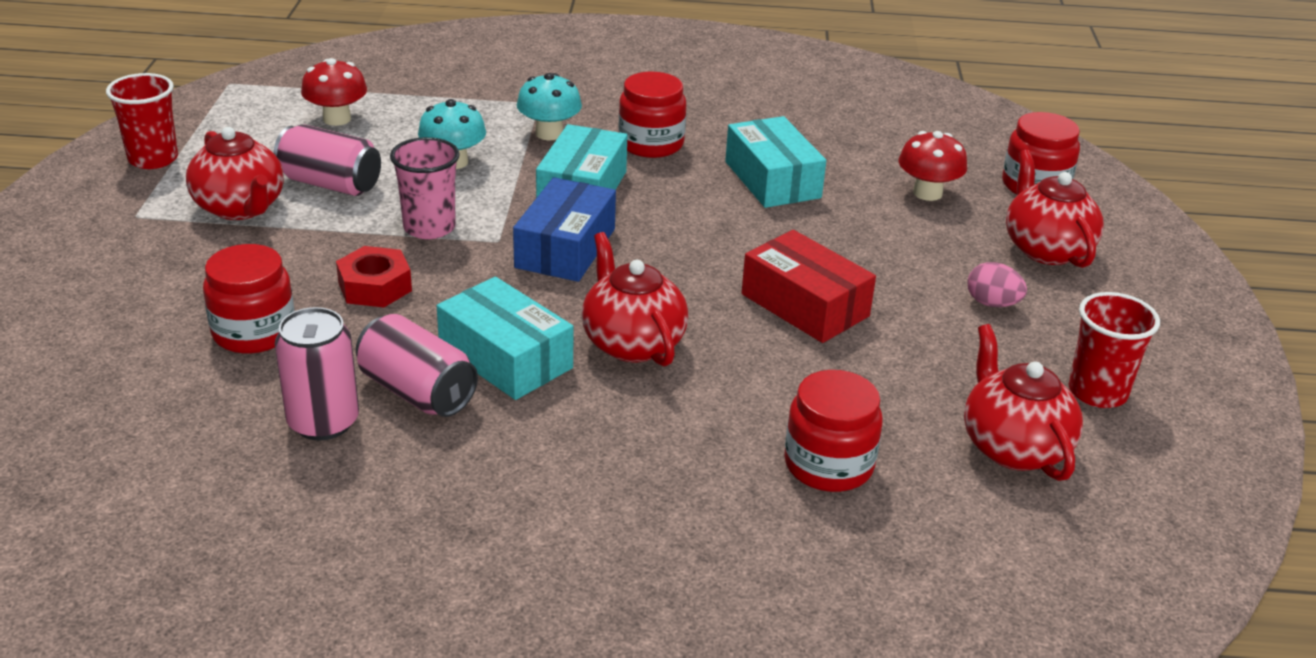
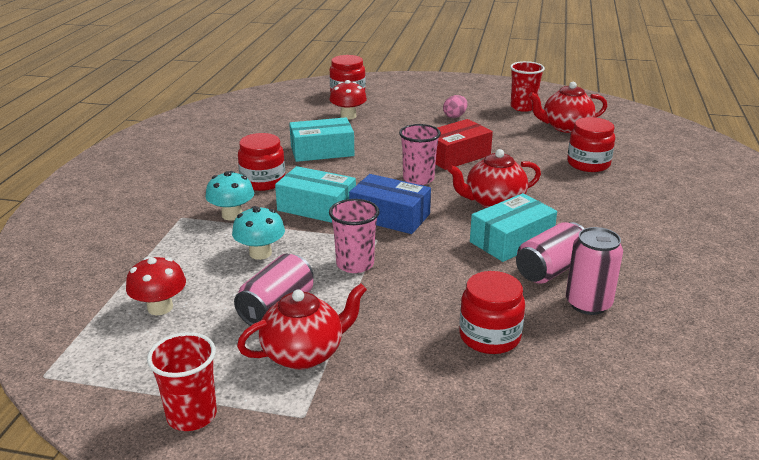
camera: 80 degrees left, 5 degrees down
red nut [336,246,412,307] -> none
red teapot [1006,149,1104,268] -> none
none -> pink cup [399,124,441,185]

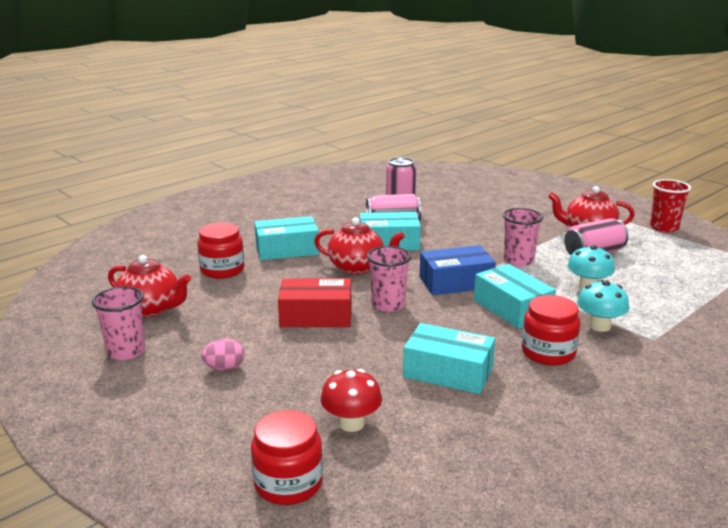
camera: 145 degrees left, 5 degrees down
red mushroom [126,256,186,315] -> none
blue box [349,174,431,234] -> blue box turned 75 degrees counterclockwise [420,245,496,295]
red jar [459,271,525,354] -> none
red cup [510,61,545,112] -> pink cup [92,286,145,360]
none -> turquoise box [254,216,319,260]

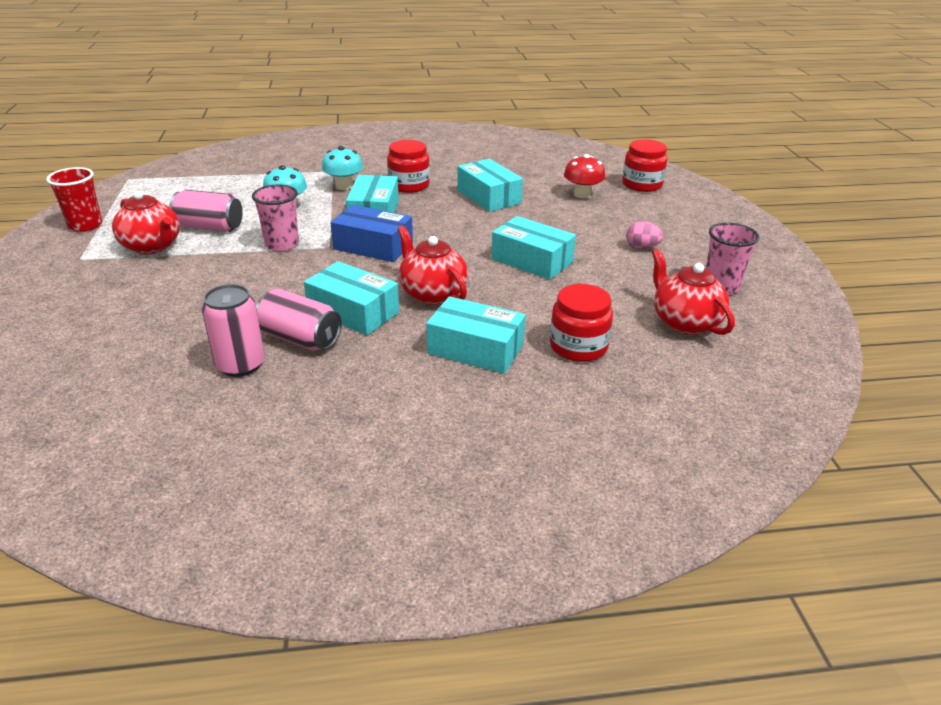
camera: 145 degrees left, 10 degrees up
red box [278,278,351,327] -> turquoise box [491,216,576,280]
pink cup [367,246,411,312] -> none

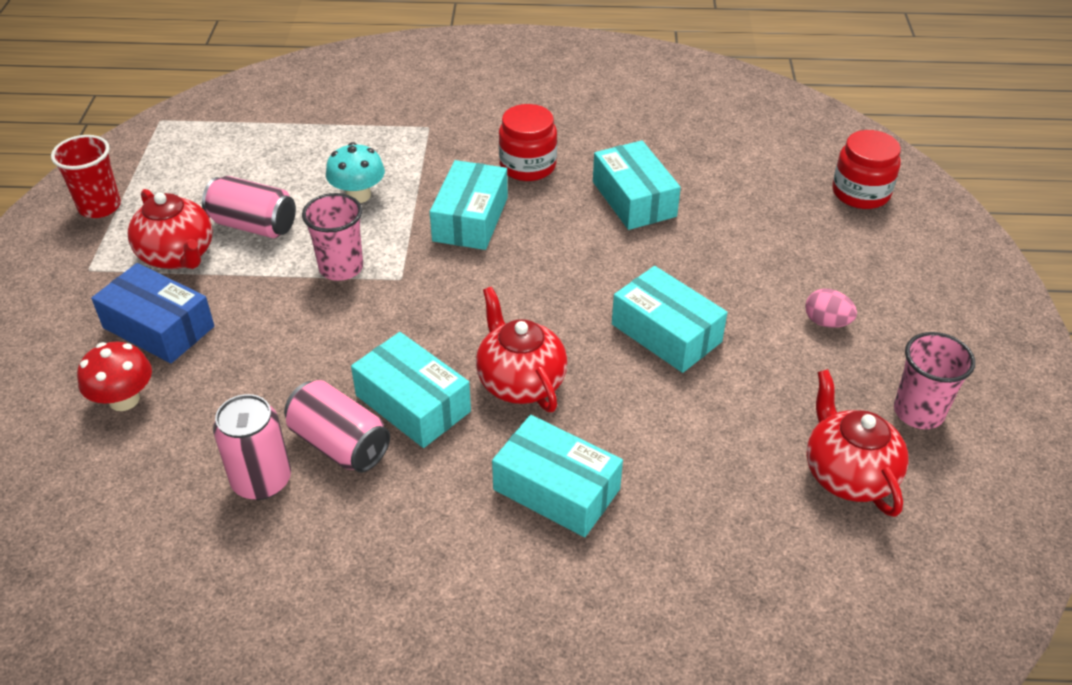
camera: 10 degrees right, 10 degrees up
turquoise mushroom [322,146,363,190] -> none
blue box [330,205,413,262] -> blue box moved to [91,263,214,363]
red jar [550,284,613,362] -> none
red mushroom [564,154,606,198] -> red mushroom moved to [77,342,152,411]

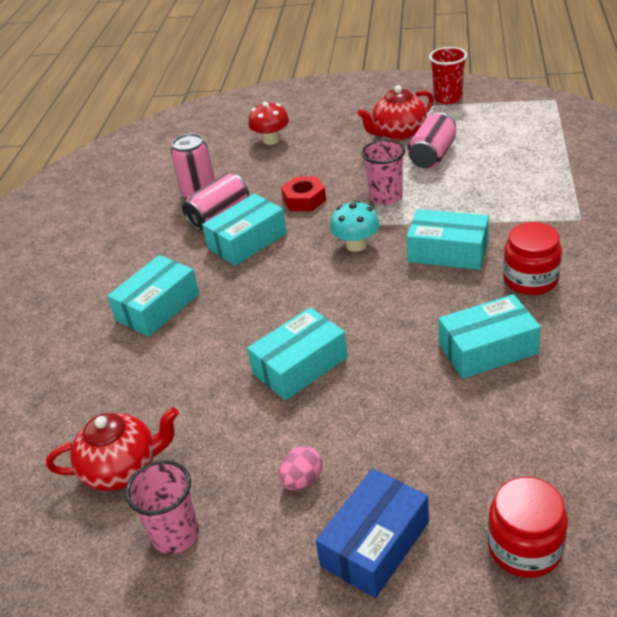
camera: 100 degrees right, 5 degrees down
blue box [91,263,214,363] -> blue box moved to [316,468,429,598]
turquoise mushroom [326,142,385,203] -> turquoise mushroom moved to [330,200,380,252]
red teapot [476,287,568,412] -> none
none -> red nut [281,176,326,211]

